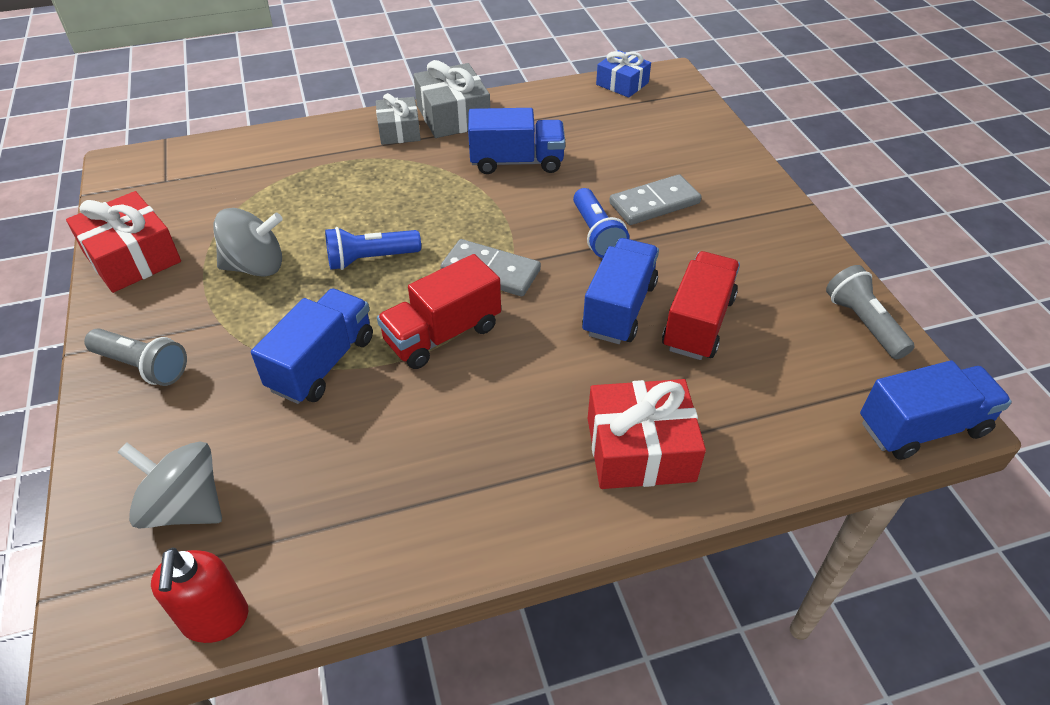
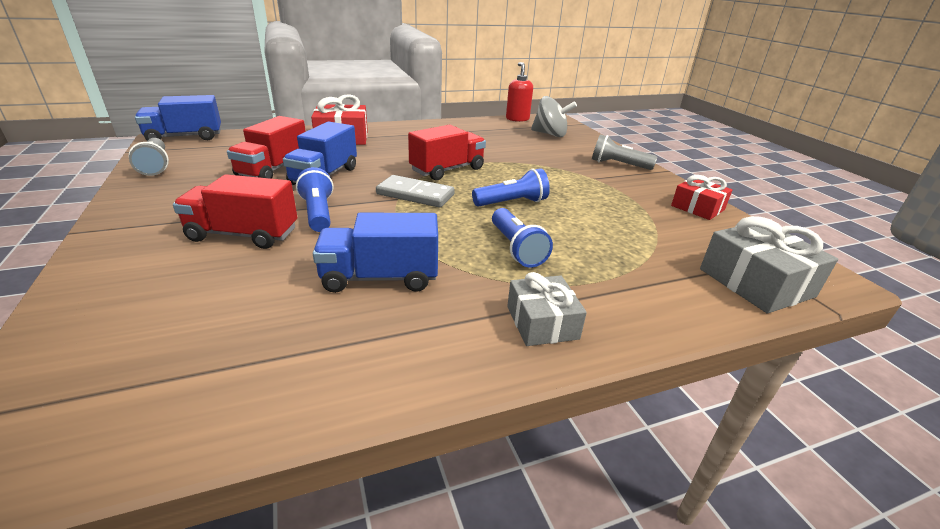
camera: 175 degrees right, 15 degrees down
red gift [66,191,181,293] -> red gift [671,175,732,220], size x0.66
grey spinning top [213,208,283,277] -> none
blue truck [251,288,373,404] -> none
grey gift [414,60,490,138] -> grey gift moved to [700,216,838,313]
blue gift [596,50,651,98] -> none
grey domino [609,174,701,225] -> red truck [173,174,297,249]
none -> blue flashlight [492,208,553,268]

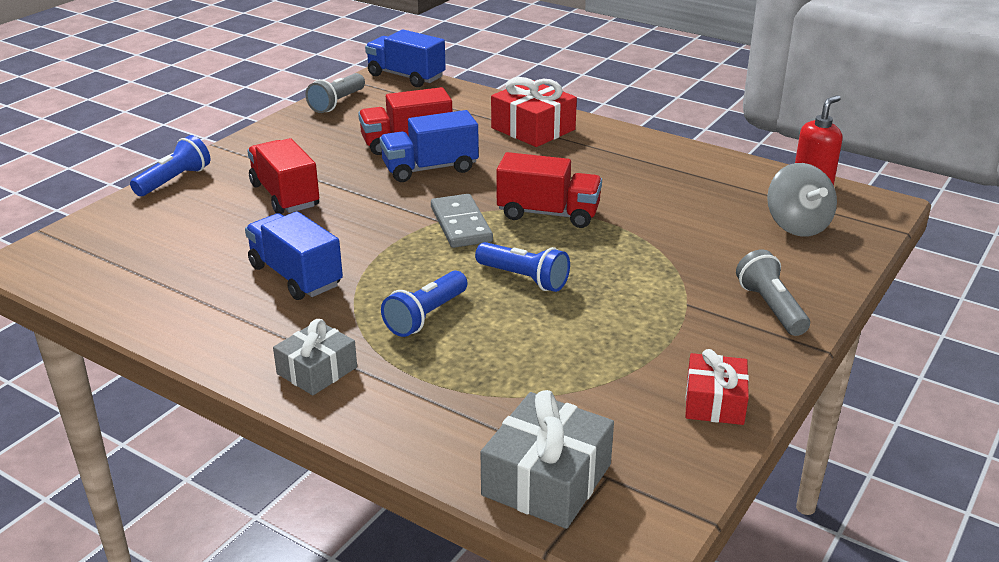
camera: 55 degrees right, 0 degrees up
blue flashlight [296,167,334,232] -> blue flashlight moved to [130,135,210,196]

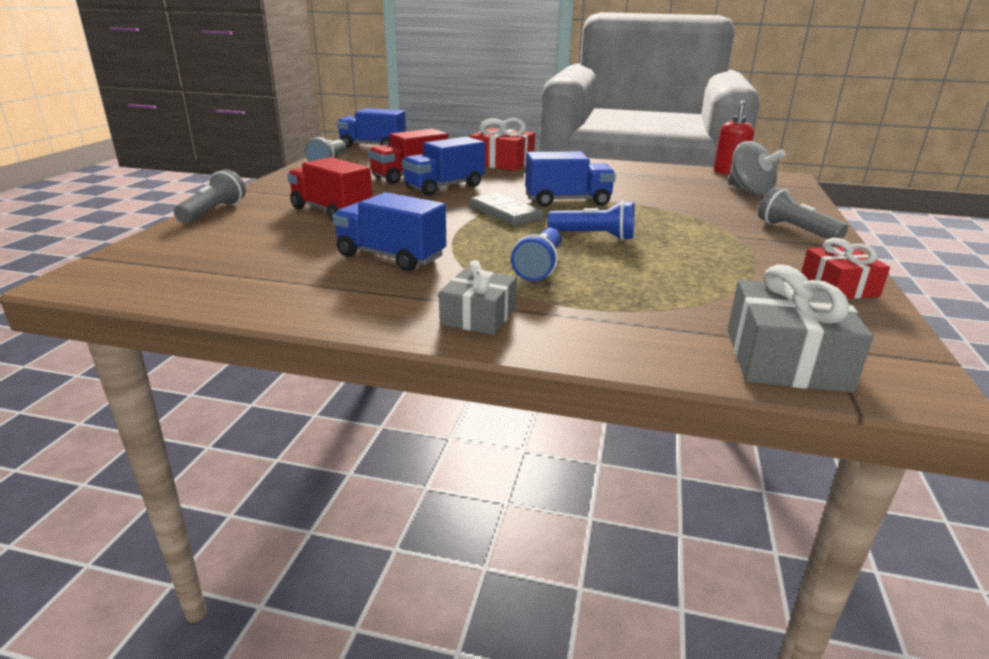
camera: 20 degrees left, 5 degrees down
blue flashlight [130,135,210,196] -> grey flashlight [174,169,246,223]
red truck [497,152,602,228] -> blue truck [525,152,616,207]

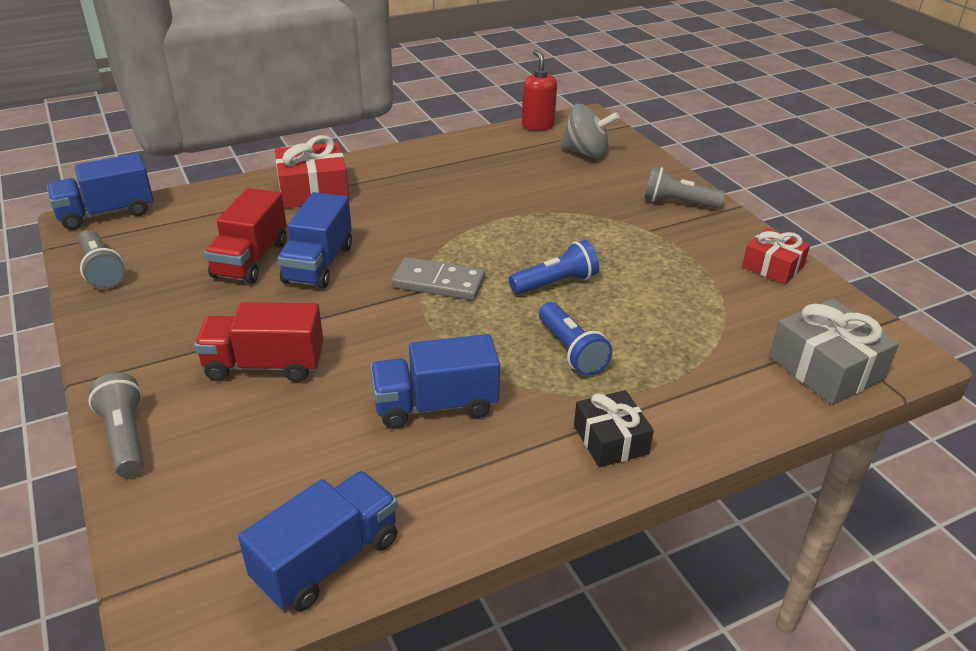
camera: 40 degrees left, 10 degrees up
grey gift [439,260,517,335] -> black gift [574,390,654,467]
blue truck [525,152,616,207] -> blue truck moved to [238,471,398,612]

